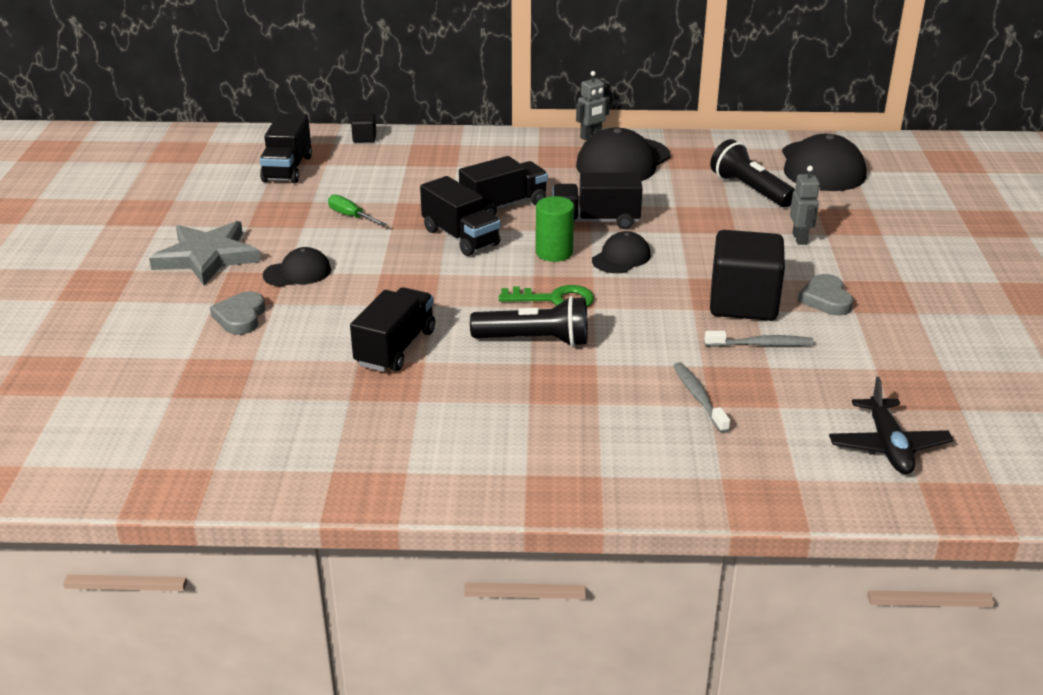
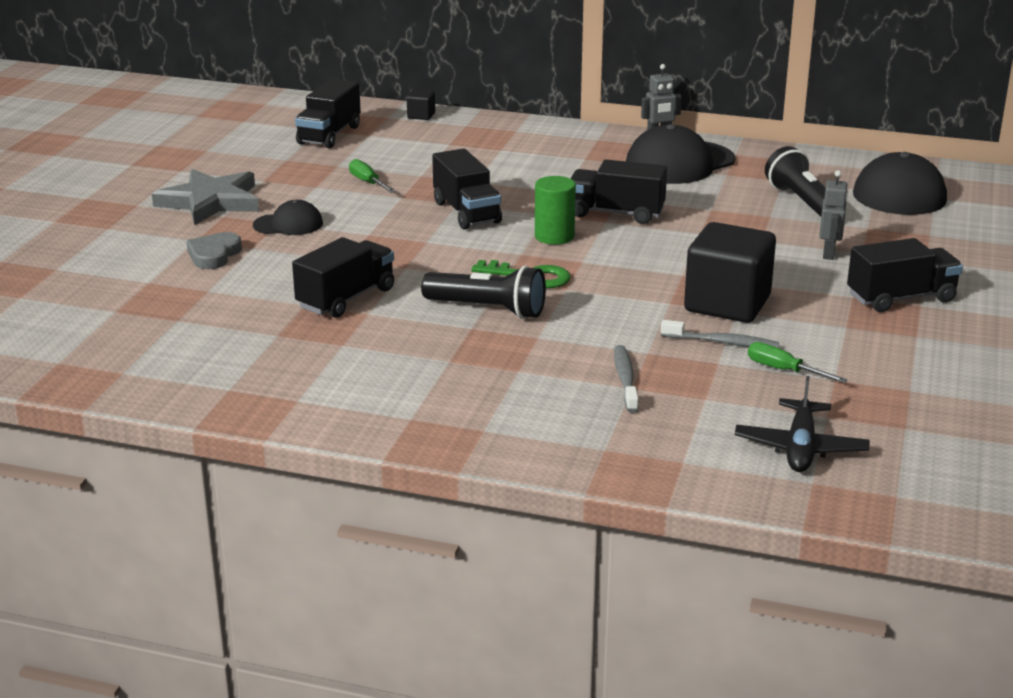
camera: 15 degrees right, 5 degrees down
black truck [459,156,548,215] -> black truck moved to [847,238,963,312]
black cap [592,231,651,273] -> none
grey heart [798,274,853,316] -> none
none -> green screwdriver [748,342,847,383]

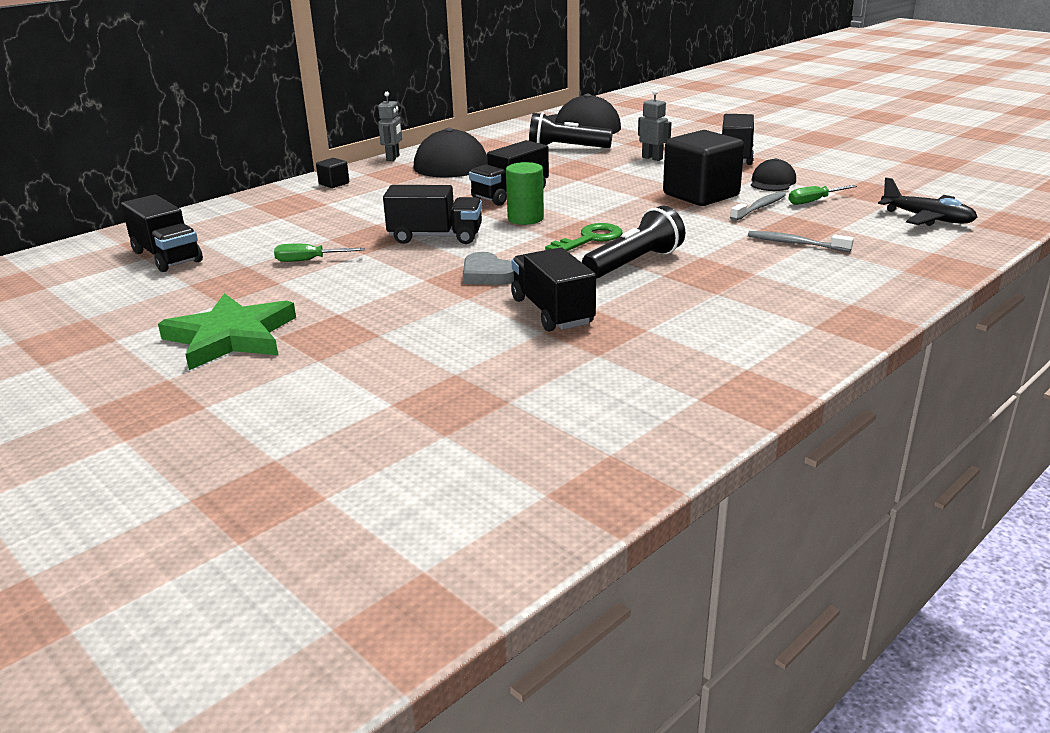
camera: 60 degrees left, 0 degrees up
grey star [152,169,259,225] -> green star [158,293,296,370]
grey heart [186,232,242,269] -> grey heart moved to [463,252,514,285]
black cap [253,200,323,235] -> black cap moved to [751,158,796,191]
black cube [407,89,435,120] -> black cube moved to [316,158,349,188]

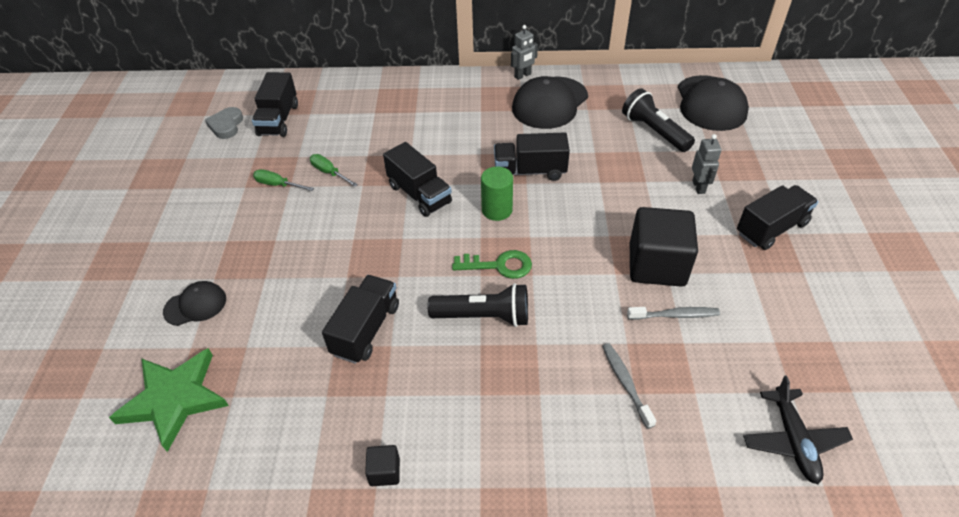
camera: 45 degrees right, 20 degrees up
green star [158,293,296,370] -> green star moved to [109,348,229,452]
black cube [316,158,349,188] -> black cube moved to [365,445,400,486]
grey heart [463,252,514,285] -> grey heart moved to [205,107,243,139]
black cap [751,158,796,191] -> black cap moved to [163,281,226,326]
green screwdriver [789,185,857,205] -> green screwdriver moved to [253,169,314,191]

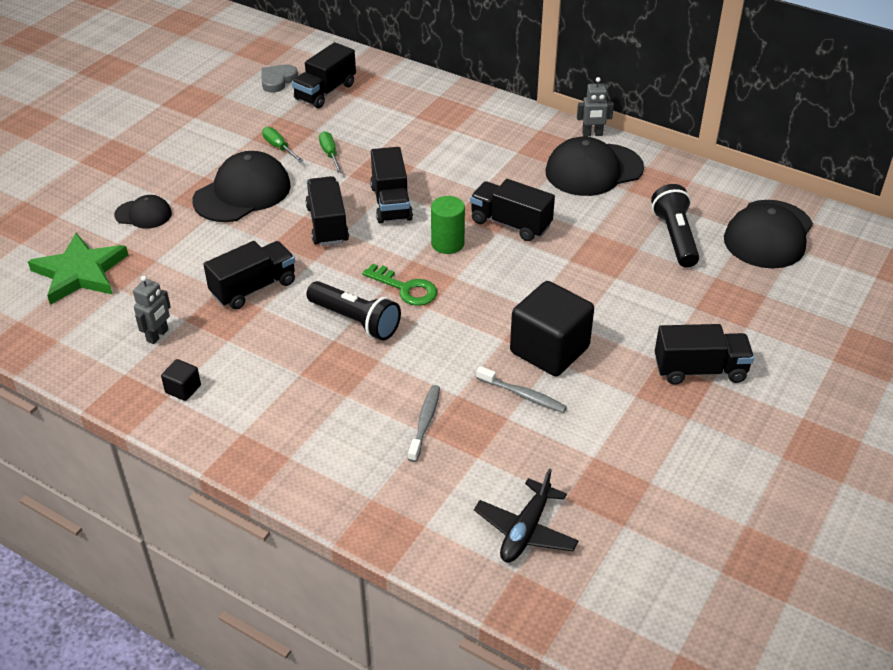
camera: 30 degrees right, 5 degrees down
grey robot [692,134,722,194] -> grey robot moved to [133,275,171,344]
none -> black cap [192,151,291,222]
none -> black truck [305,176,349,246]

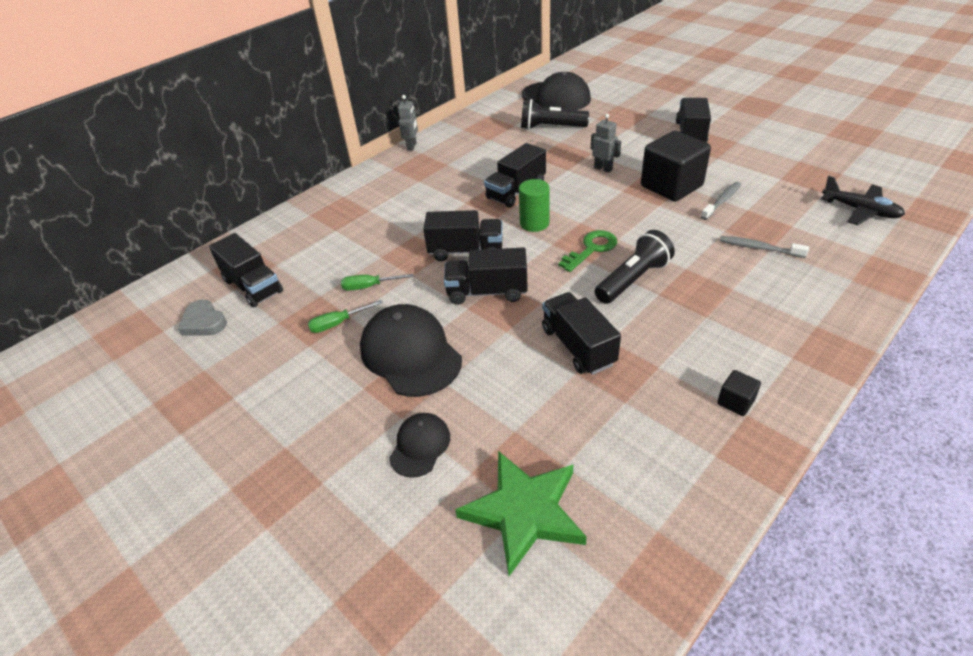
camera: 75 degrees left, 0 degrees up
grey robot [133,275,171,344] -> grey robot moved to [591,114,621,173]
black cap [546,136,644,196] -> none

